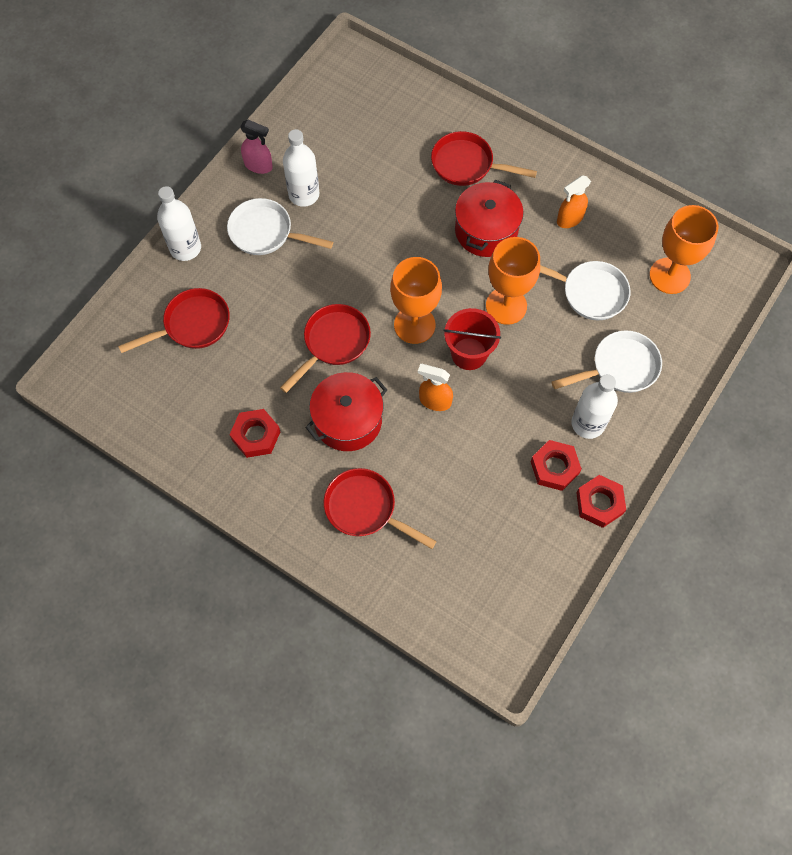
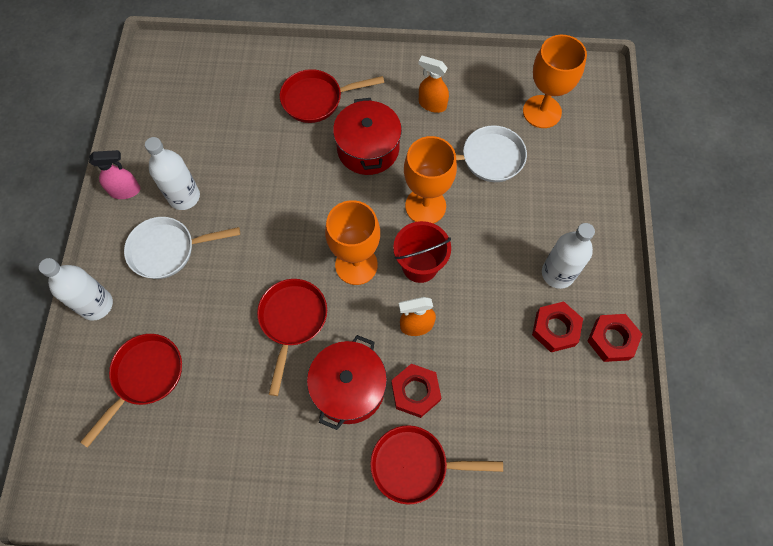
camera: 30 degrees left, 0 degrees up
red nut [229,409,280,458] -> red nut moved to [391,364,441,418]
white pan [552,330,662,393] -> none
orange spray bottle [557,176,591,228] -> orange spray bottle turned 90 degrees clockwise [418,56,449,113]

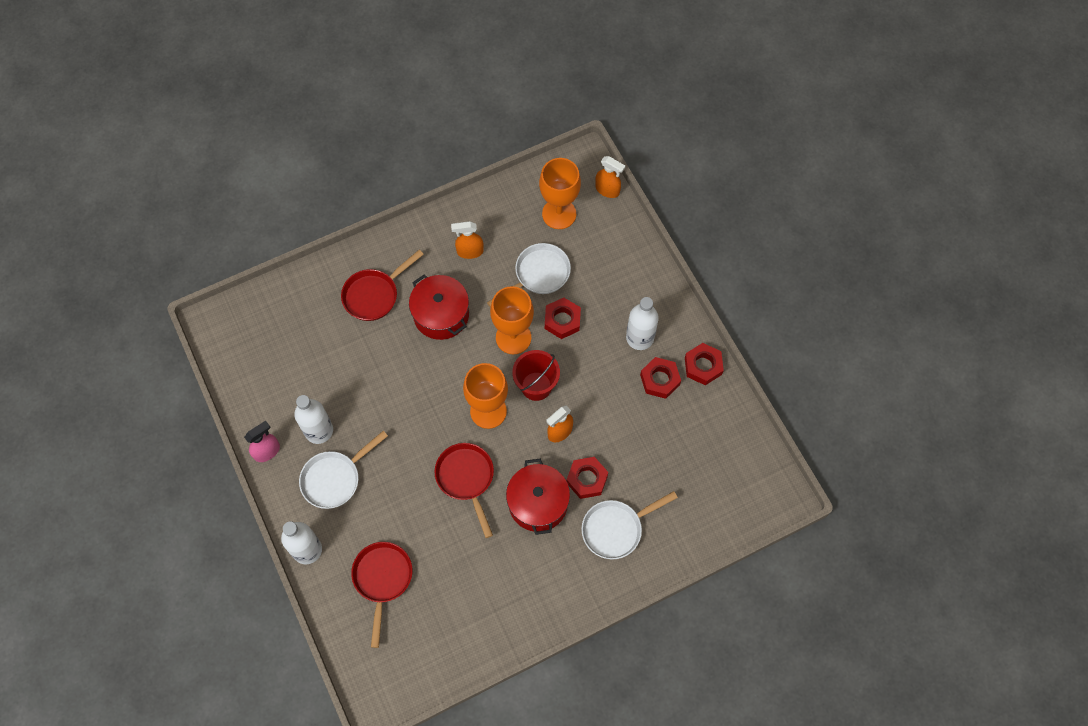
camera: 30 degrees left, 0 degrees up
red pan [370,425,503,504] -> white pan [581,491,678,559]
none -> red nut [545,298,581,339]
none -> orange spray bottle [595,156,625,198]

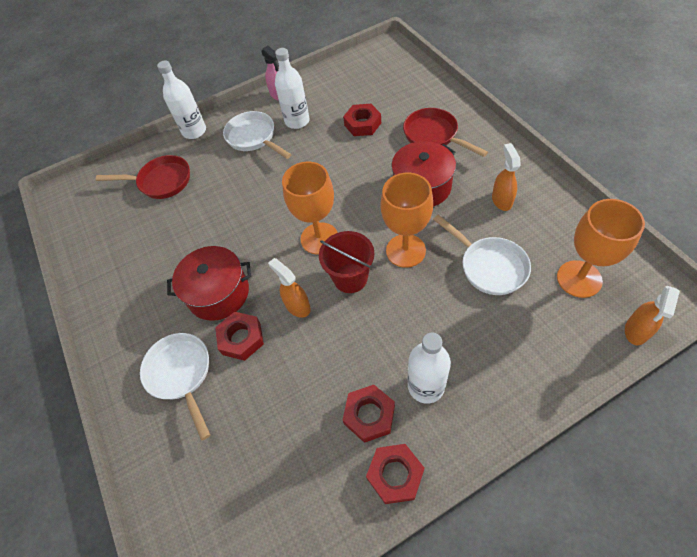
camera: 95 degrees right, 10 degrees down
red pan [435,443,494,538] -> none
red nut [545,298,581,339] -> red nut moved to [343,104,381,136]

